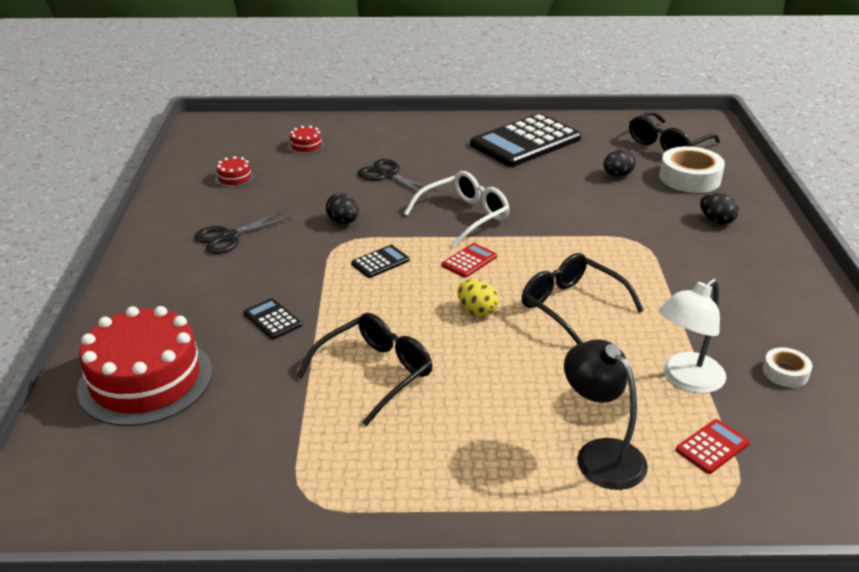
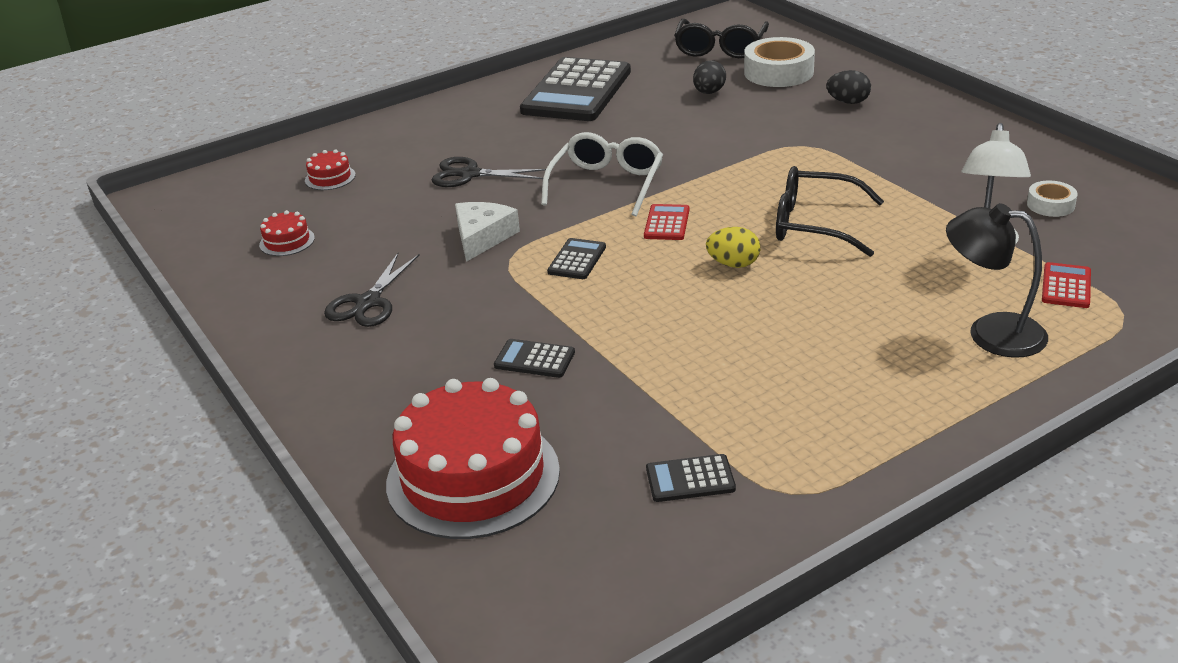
camera: 30 degrees left, 0 degrees up
black glasses [297,313,433,426] -> none
black egg [326,193,359,224] -> white cheese [455,202,520,262]
none -> black calculator [646,454,736,502]

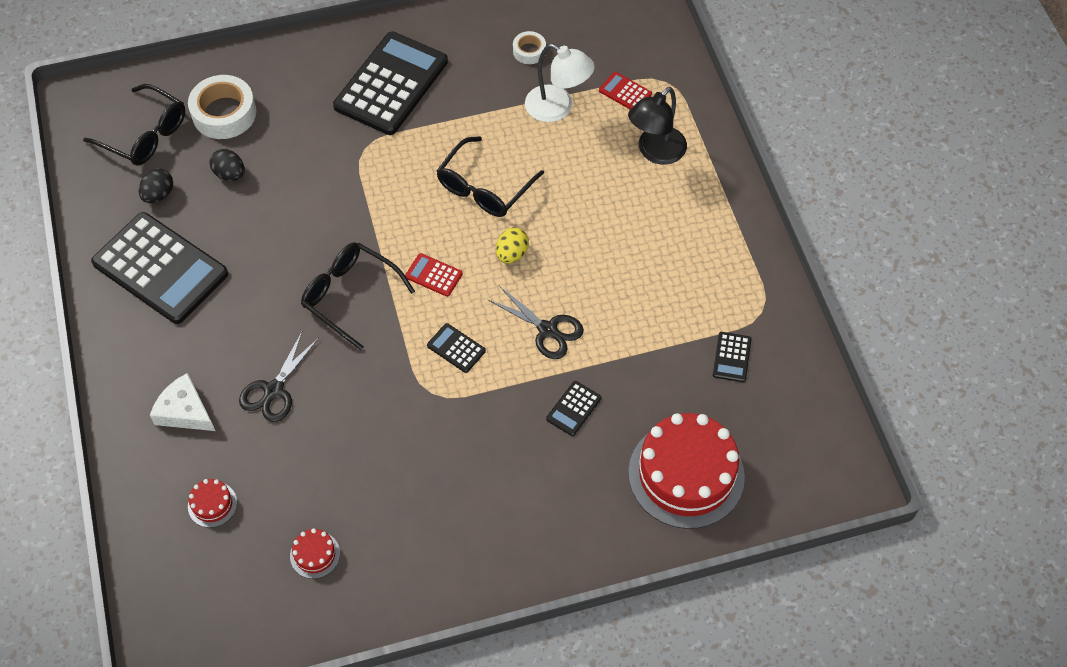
camera: 75 degrees left, 25 degrees up
black scissors [324,253,419,327] -> black scissors moved to [487,286,584,359]
white cheese [455,202,520,262] -> white cheese moved to [150,373,215,431]
white glasses [541,132,663,216] -> black glasses [301,242,415,350]
black egg [826,70,871,104] -> black egg moved to [138,168,173,203]
none -> black calculator [333,31,448,135]

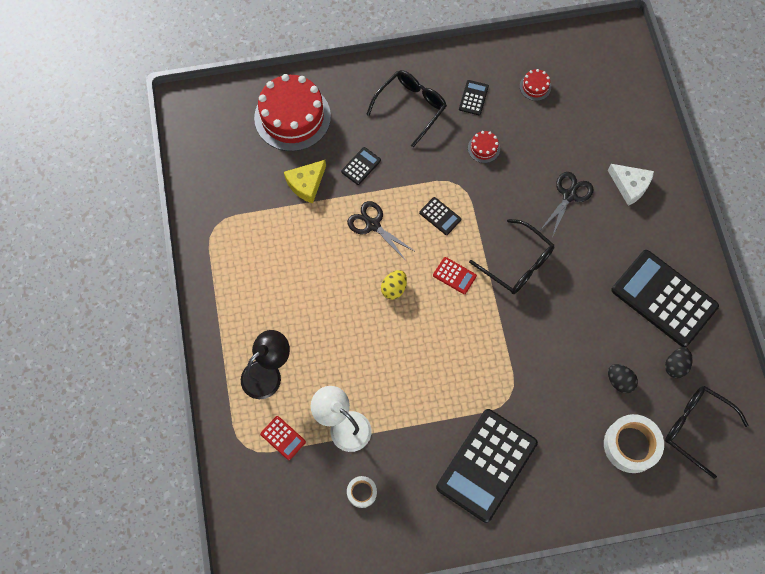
camera: 175 degrees left, 10 degrees up
red cake [188,479,237,528] -> red cake moved to [468,131,500,163]
black glasses [437,136,544,217] -> black glasses moved to [366,70,447,147]
black calculator [713,332,751,382] -> black calculator moved to [459,80,489,115]
none -> yellow cheese [284,160,326,204]

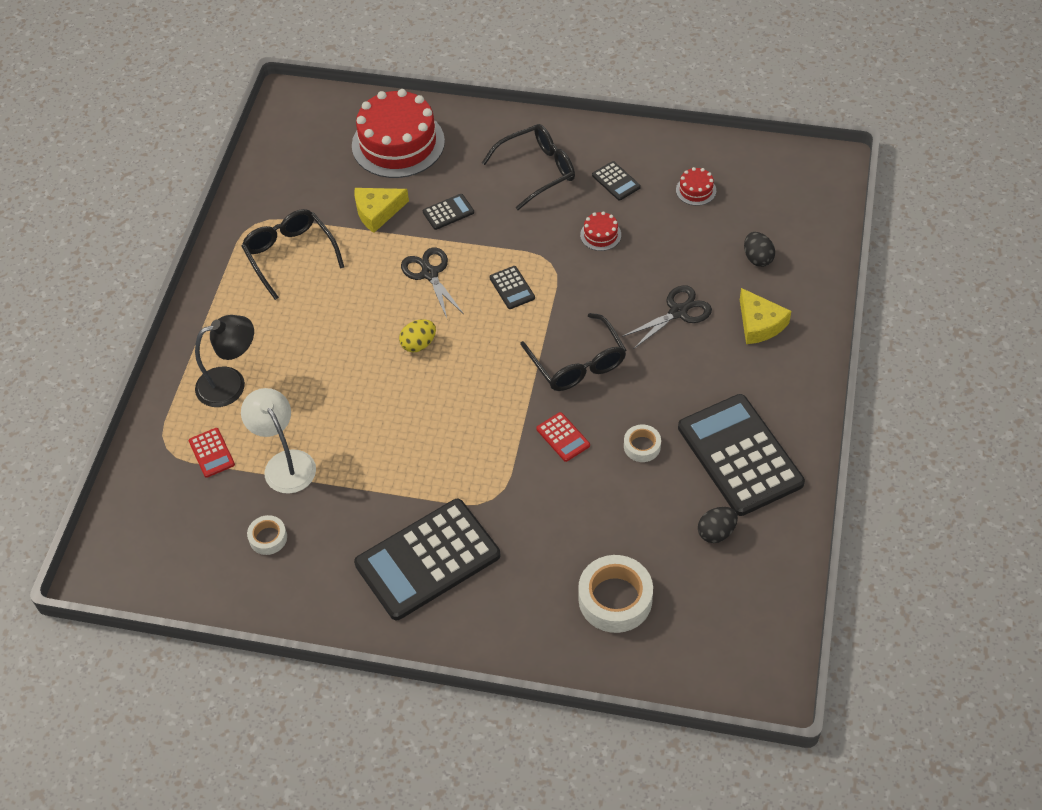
camera: 25 degrees right, 15 degrees down
red calculator [433,257,477,294] -> red calculator moved to [536,412,590,462]
black calculator [459,80,489,115] -> black calculator turned 105 degrees clockwise [592,161,641,201]
white cheese [608,164,654,206] -> yellow cheese [740,288,791,344]
black egg [608,364,638,393] -> black egg moved to [744,232,775,267]
black glasses [665,386,749,479] -> black glasses moved to [241,209,344,300]
none -> white tape [624,425,661,462]

